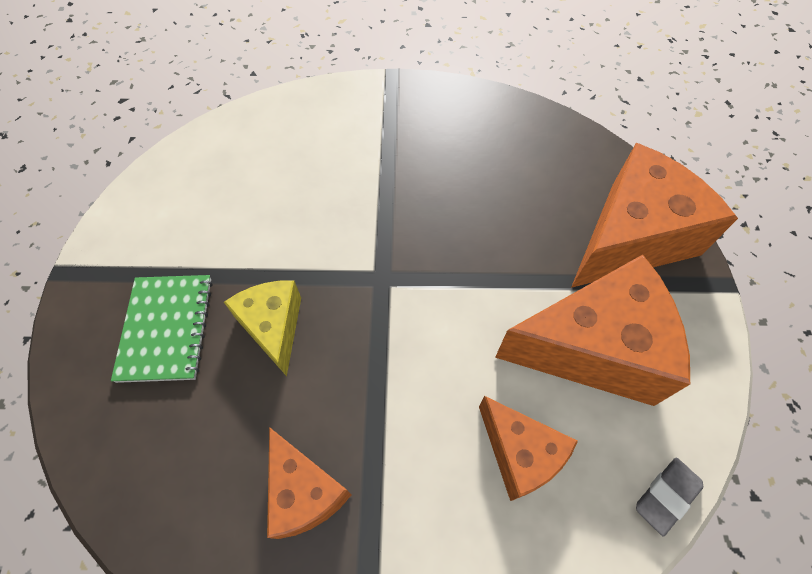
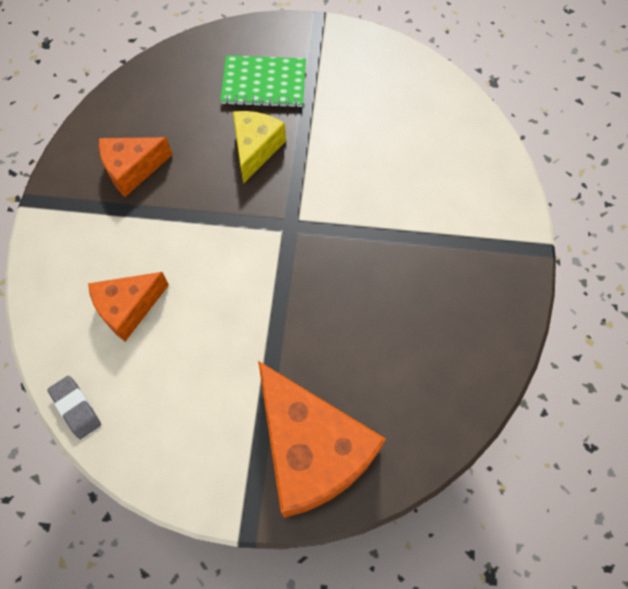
camera: 95 degrees right, 5 degrees up
yellow cheese [224,280,301,376] -> yellow cheese turned 60 degrees counterclockwise [233,111,286,184]
orange cheese [495,255,690,406] -> none

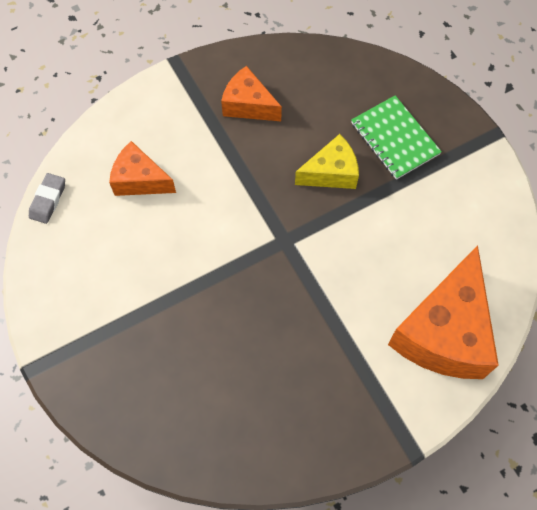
camera: 55 degrees right, 0 degrees up
orange cheese [258,361,386,518] -> orange cheese moved to [388,245,499,379]

